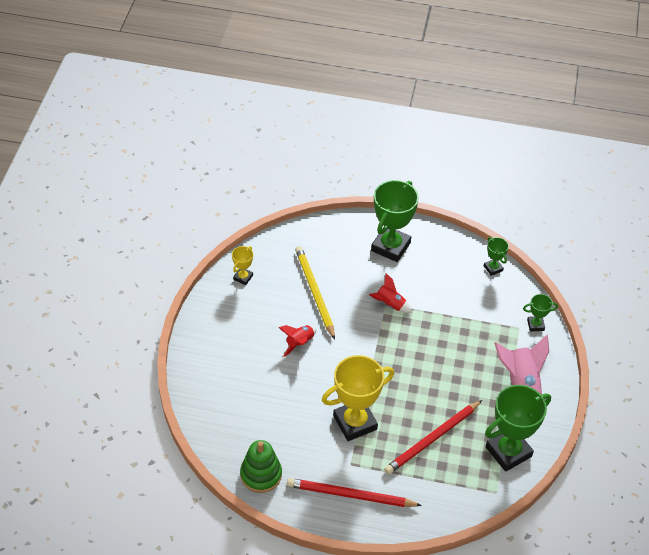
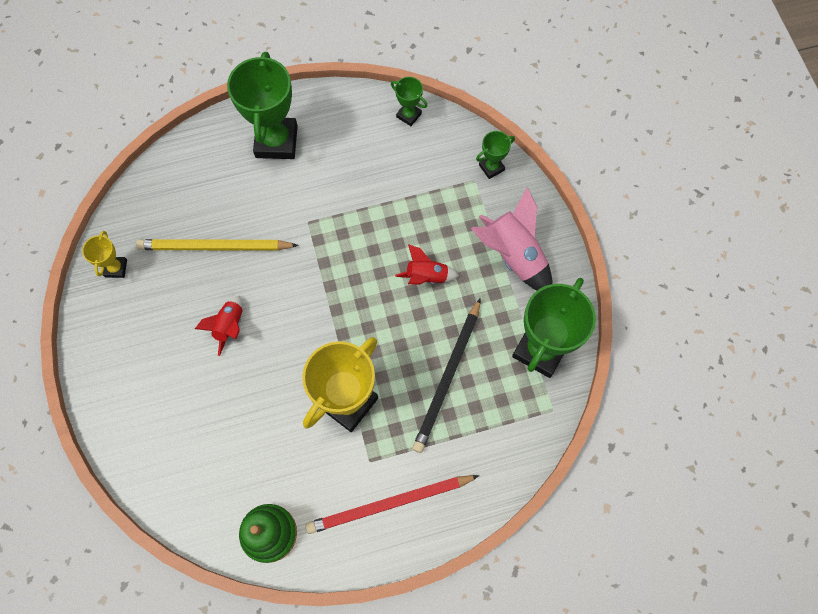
camera: 25 degrees left, 20 degrees up
yellow pencil [295,246,335,340] -> yellow pencil turned 45 degrees counterclockwise [136,239,299,251]
red rocket [369,273,412,313] -> red rocket moved to [395,244,459,285]
red pencil [384,400,482,474] -> black pencil [412,298,481,453]

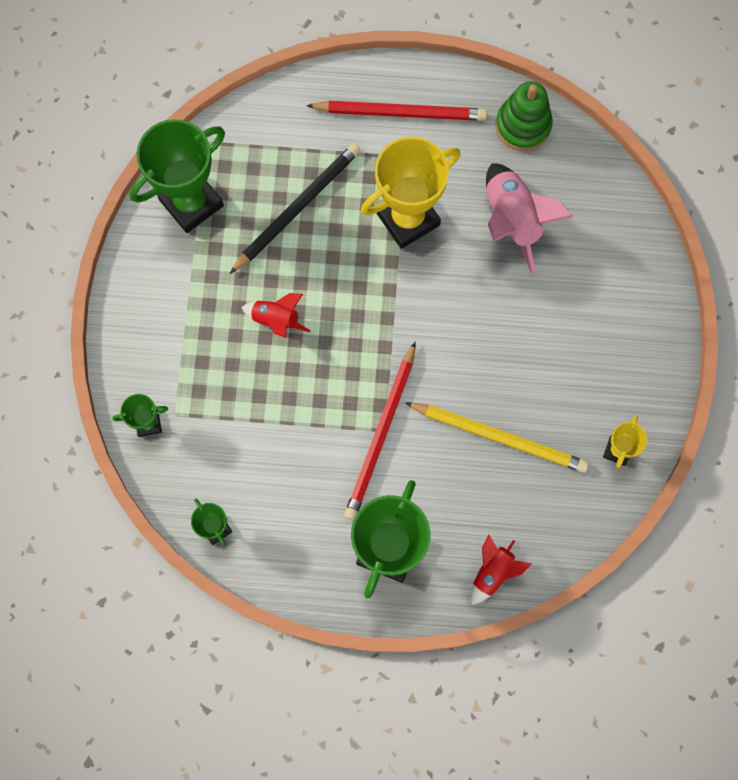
camera: 160 degrees left, 5 degrees up
red rocket [195,296,243,356] -> red rocket moved to [471,535,532,605]
pink rocket [471,187,552,291] -> pink rocket moved to [486,163,573,274]
none -> red pencil [344,341,416,520]

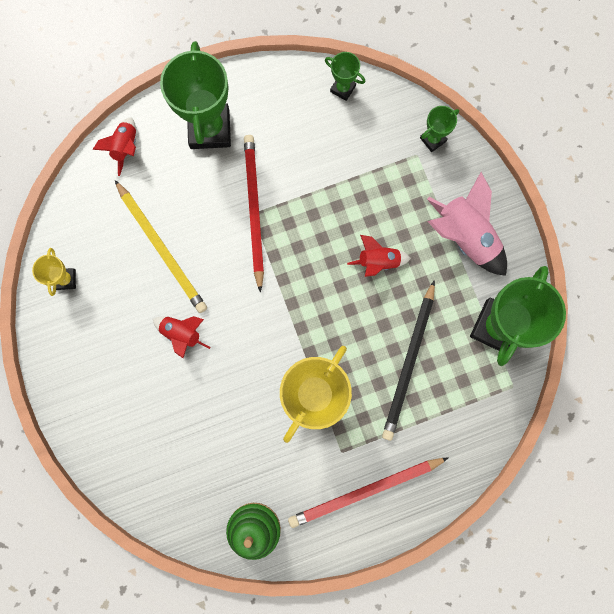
camera: 155 degrees right, 5 degrees up
yellow pencil [404,402,589,473] -> yellow pencil turned 120 degrees counterclockwise [115,180,207,313]
pink rocket [486,163,573,274] -> pink rocket moved to [427,172,507,276]
none -> red rocket [153,316,210,358]

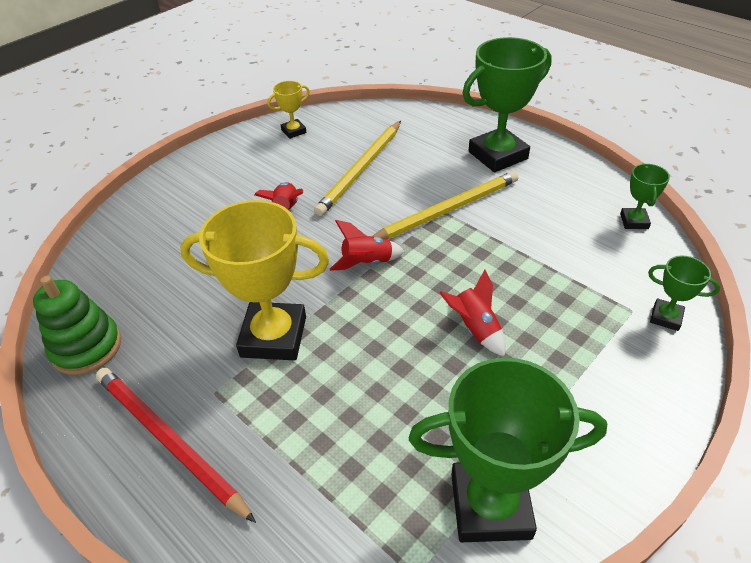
camera: 65 degrees right, 35 degrees down
red rocket [92,117,136,176] -> red rocket moved to [330,220,405,271]
red pencil [244,135,264,293] -> yellow pencil [373,171,518,239]
black pencil [382,280,435,441] -> none
pink rocket [427,172,507,276] -> none

